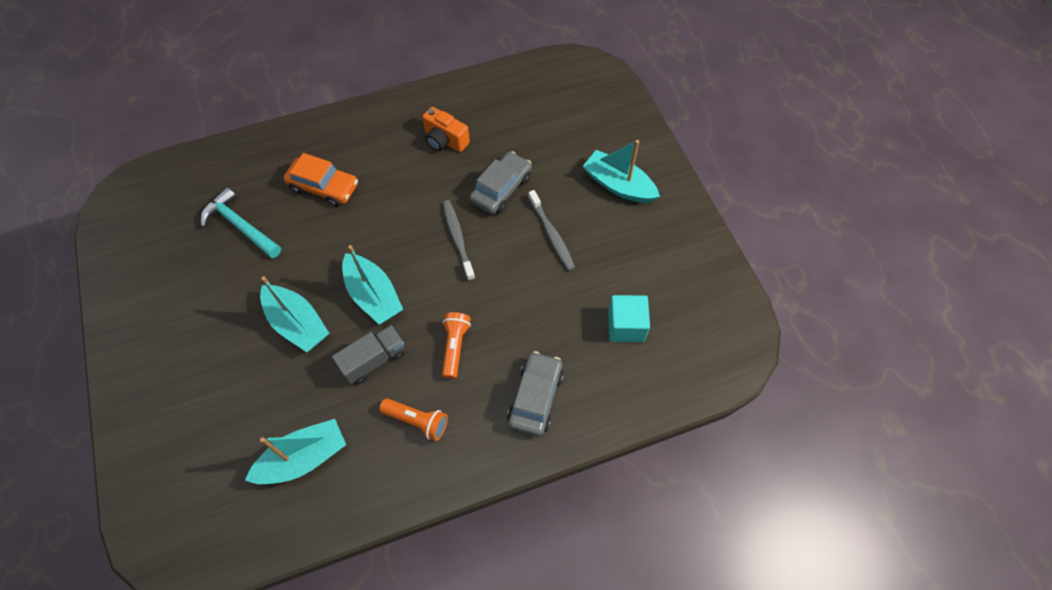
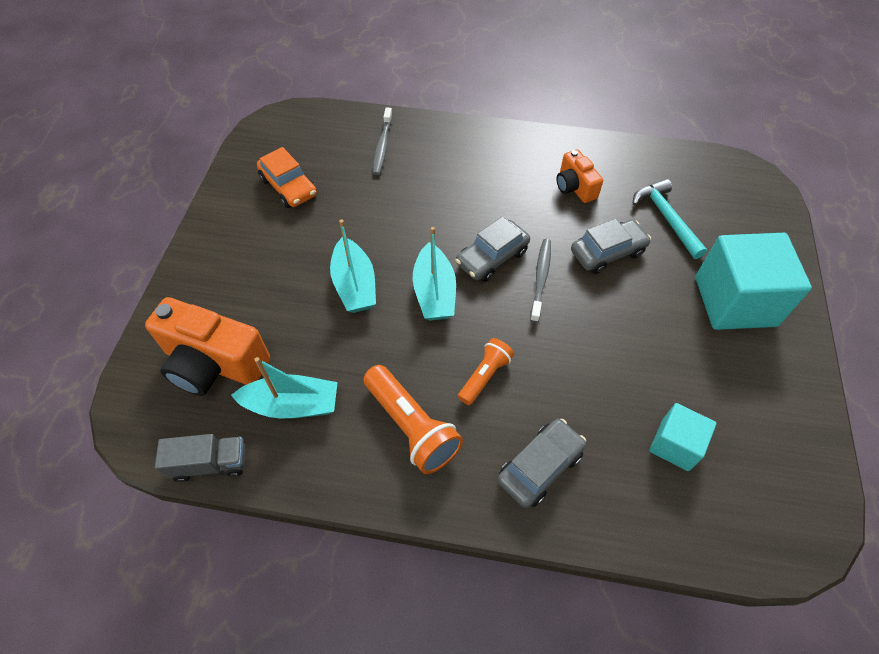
camera: 30 degrees right, 5 degrees down
turquoise hammer [201,187,281,258] -> turquoise hammer moved to [633,179,707,259]
orange car [284,153,358,207] -> orange car moved to [257,147,317,208]
grey truck [332,325,405,384] -> grey truck moved to [155,434,246,482]
orange flashlight [379,398,448,441] -> orange flashlight [363,365,463,474], size x1.63
grey toothbrush [528,190,575,271] -> grey toothbrush moved to [373,107,392,175]
turquoise boat [583,140,660,203] -> turquoise cube [695,233,812,330]
none -> orange camera [145,297,270,396]
none -> grey car [456,216,530,282]

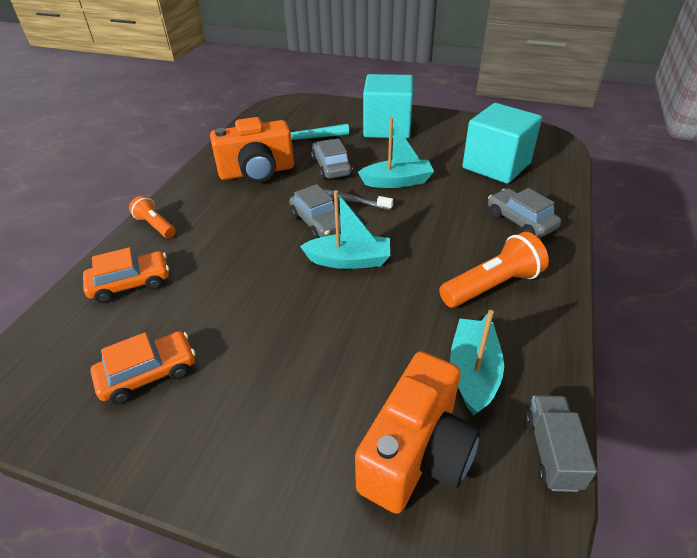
camera: 80 degrees left, 15 degrees down
turquoise boat [330,219,376,313] -> turquoise boat moved to [358,118,434,188]
grey toothbrush [373,107,392,175] -> orange car [83,247,169,303]
orange flashlight [458,338,514,405] -> orange flashlight moved to [129,196,176,238]
orange camera [556,149,603,203] -> orange camera [210,117,294,183], size x1.80
turquoise cube [649,403,717,471] -> turquoise cube [462,103,542,184], size x1.84

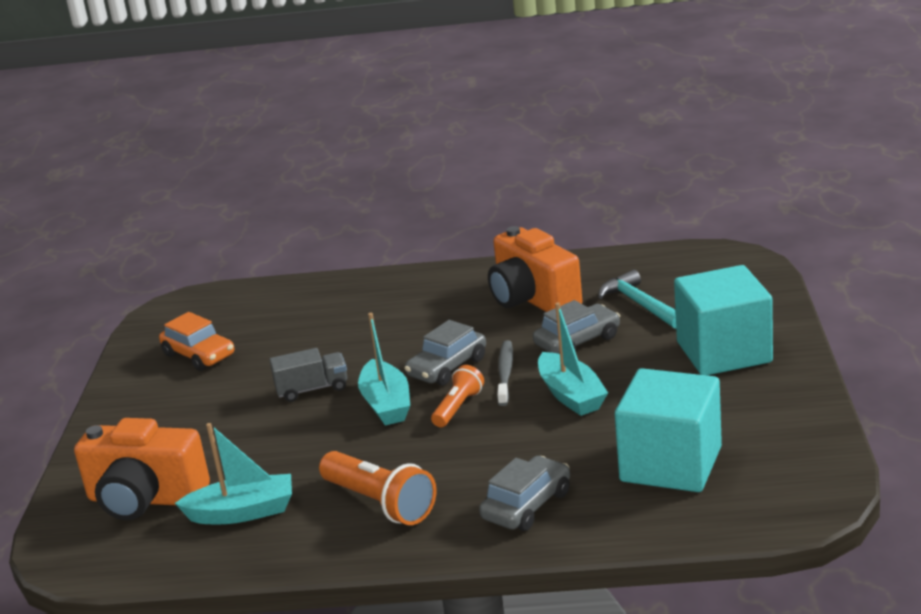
camera: 75 degrees right, 15 degrees down
orange car [83,247,169,303] -> none
orange flashlight [129,196,176,238] -> orange flashlight moved to [431,365,484,427]
grey truck [525,395,597,492] -> grey truck moved to [269,348,347,402]

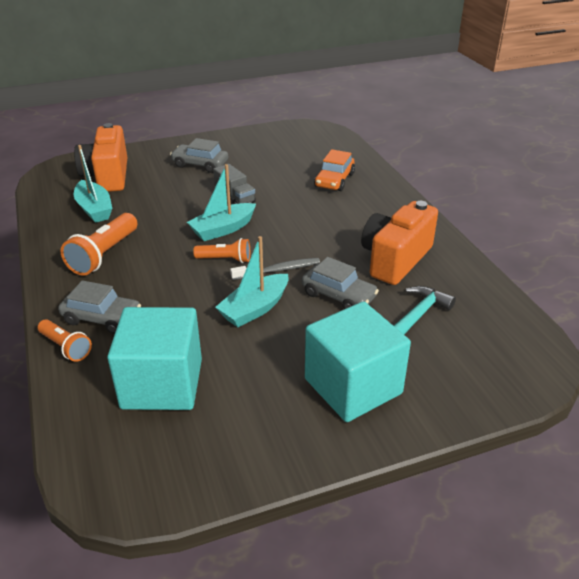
camera: 65 degrees right, 10 degrees up
orange car [159,312,234,371] -> orange car moved to [314,149,355,191]
grey car [404,320,486,386] -> grey car moved to [170,138,228,173]
none -> orange flashlight [38,319,92,362]

